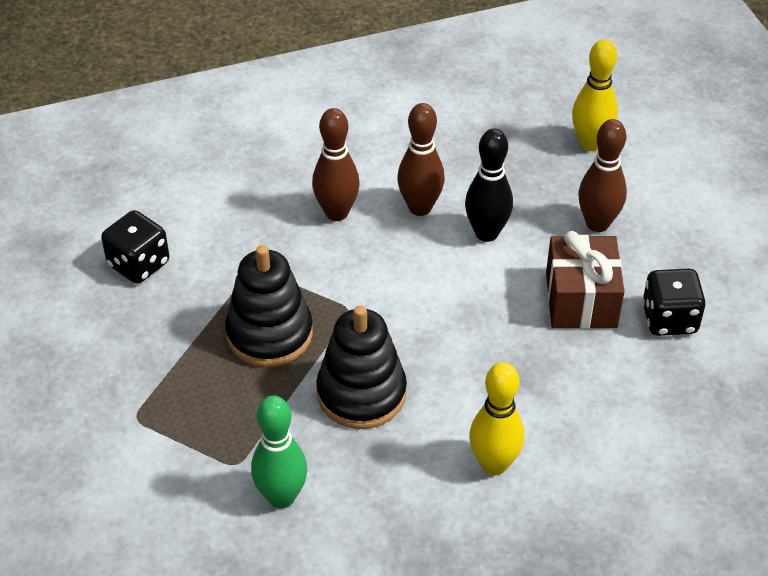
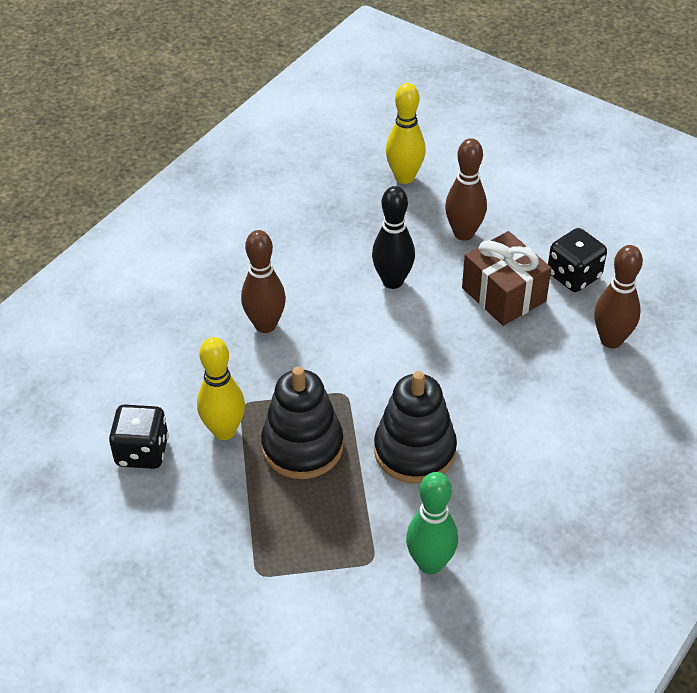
camera: 35 degrees left, 0 degrees up
brown bowling pin [397,103,445,216] -> brown bowling pin moved to [594,245,643,348]
yellow bowling pin [469,362,525,476] -> yellow bowling pin moved to [197,337,245,440]

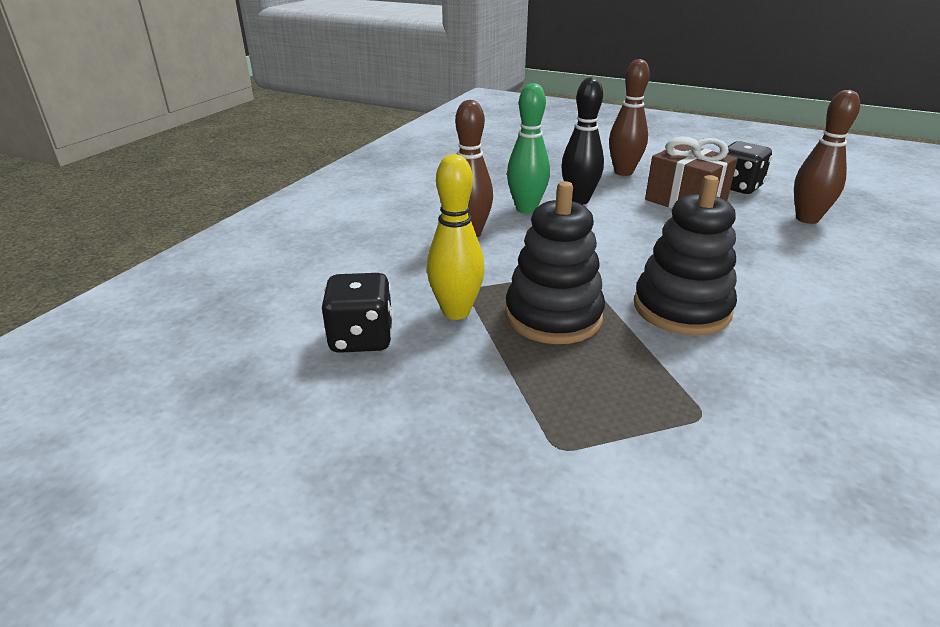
camera: 10 degrees left, 15 degrees down
yellow bowling pin [386,83,426,184] -> none
green bowling pin [406,472,458,574] -> green bowling pin moved to [507,83,550,213]

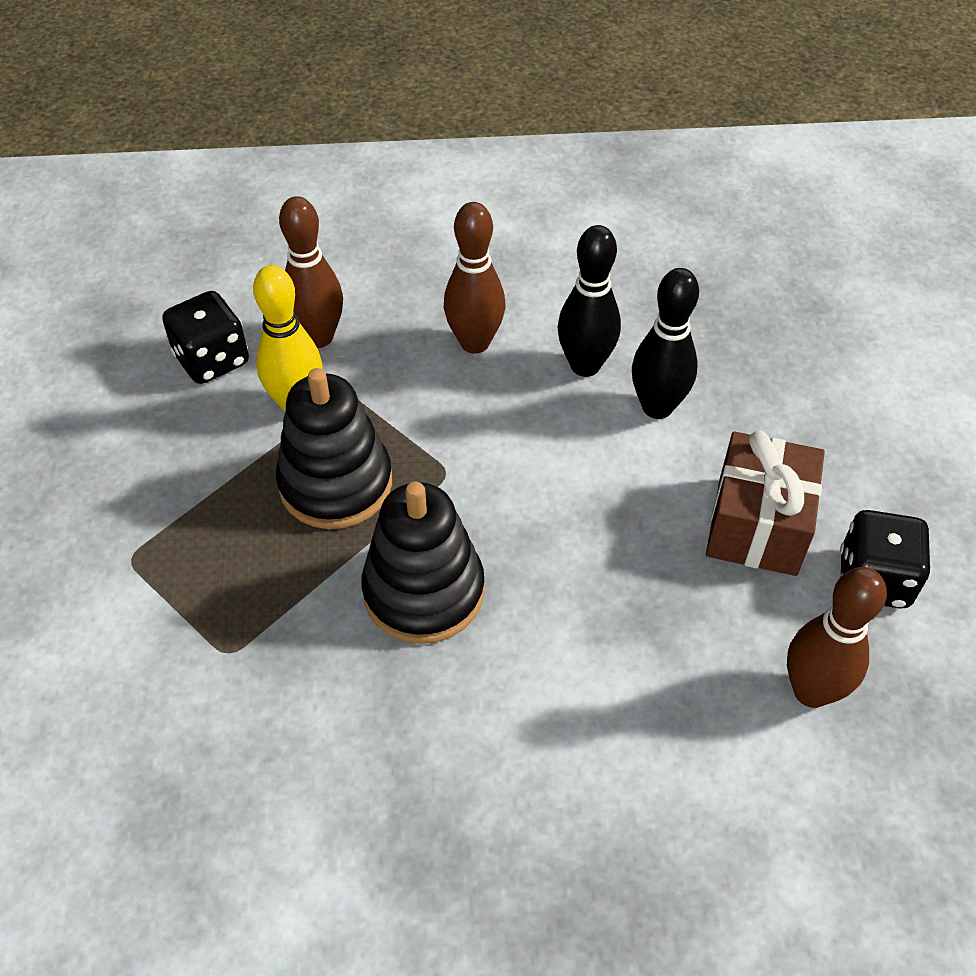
camera: 60 degrees right, 20 degrees up
green bowling pin [507,83,550,213] -> black bowling pin [558,225,621,377]
brown bowling pin [609,59,650,176] -> brown bowling pin moved to [279,196,343,348]

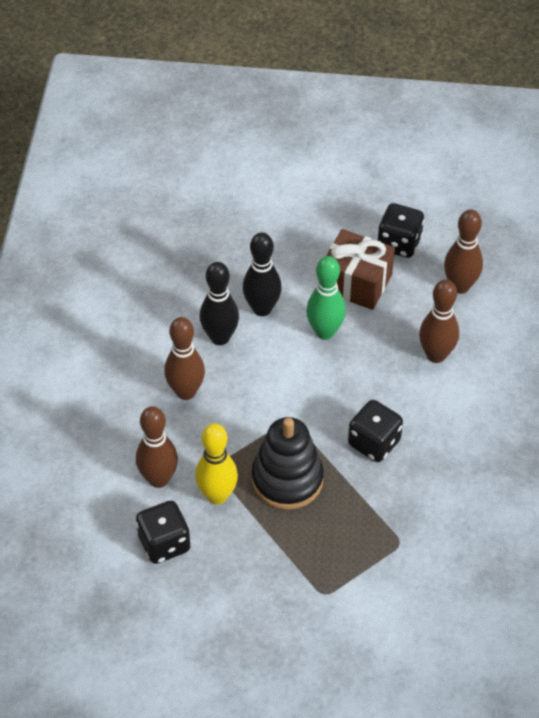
camera: 80 degrees left, 0 degrees up
black stacking toy [361,481,485,644] -> black dice [348,400,403,462]
none -> green bowling pin [306,256,346,340]
none -> brown bowling pin [419,280,459,363]

